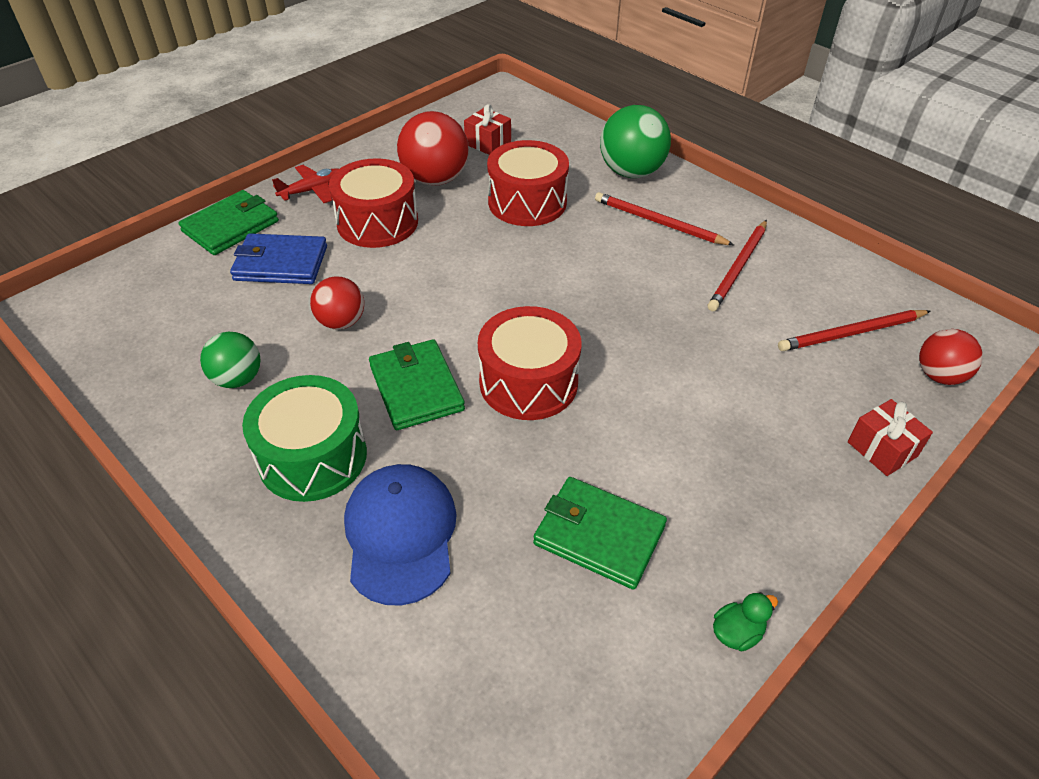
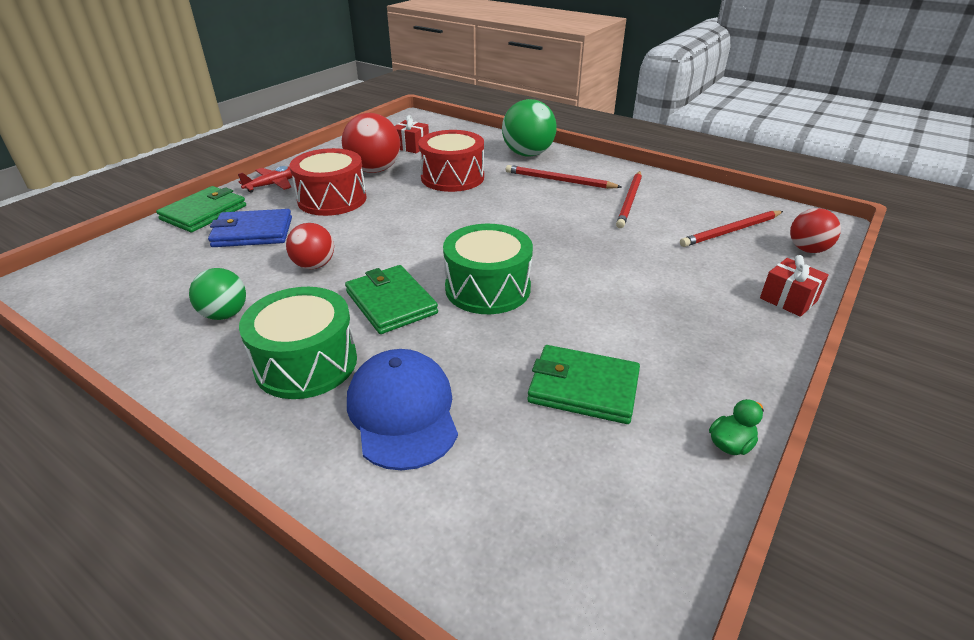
camera: 10 degrees left, 10 degrees down
red drum [478,306,581,420] -> green drum [443,224,533,314]

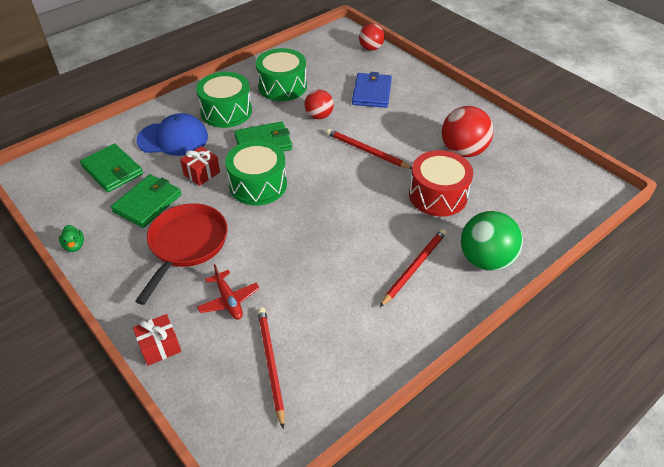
camera: 105 degrees right, 10 degrees up
green wallet [156,186,246,232] -> green wallet moved to [80,143,143,192]
green ball [189,268,246,320] -> green drum [256,48,307,101]
red plane [238,166,292,193] -> red plane moved to [197,264,260,319]
red drum [290,148,367,216] -> none
red gift [395,115,429,153] -> red gift moved to [180,146,220,186]
red pencil [616,171,642,228] -> red pencil moved to [326,129,412,169]
red ball [790,208,841,253] -> red ball moved to [359,24,385,51]
none -> red pan [135,203,228,305]

